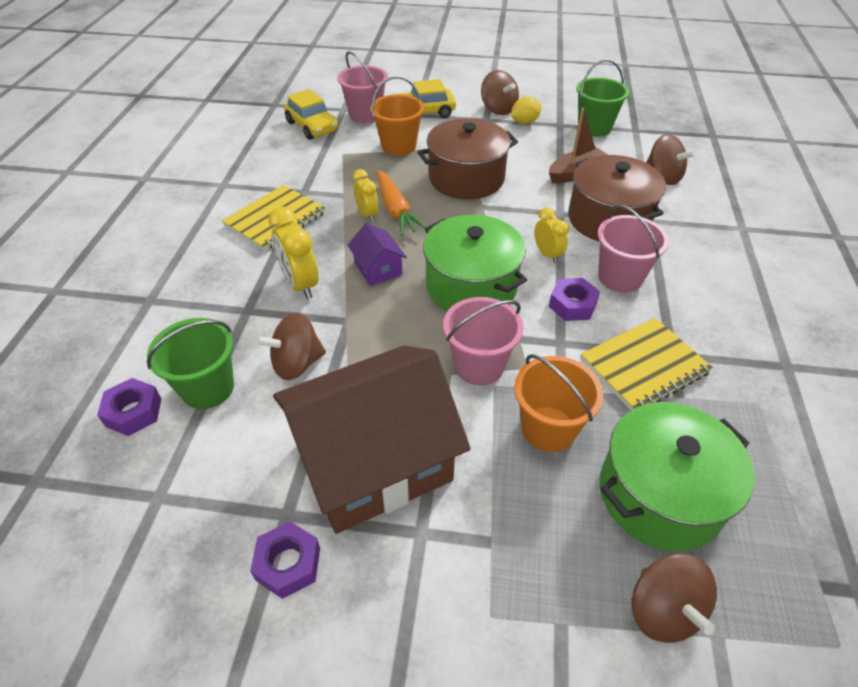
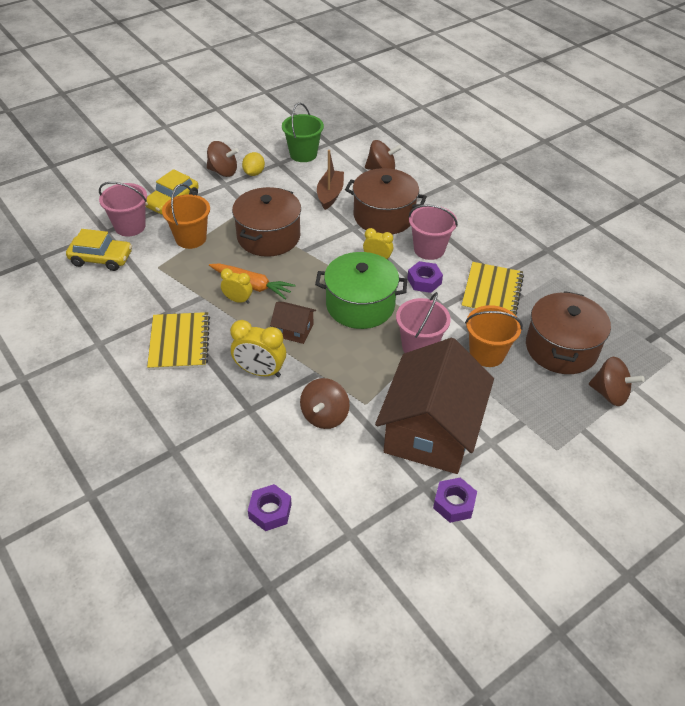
camera: 45 degrees left, 0 degrees up
green bucket [147,318,234,409] -> none
purple house [347,223,407,286] -> brown house [270,302,316,344]
green pot [600,402,755,551] -> brown pot [526,291,611,374]

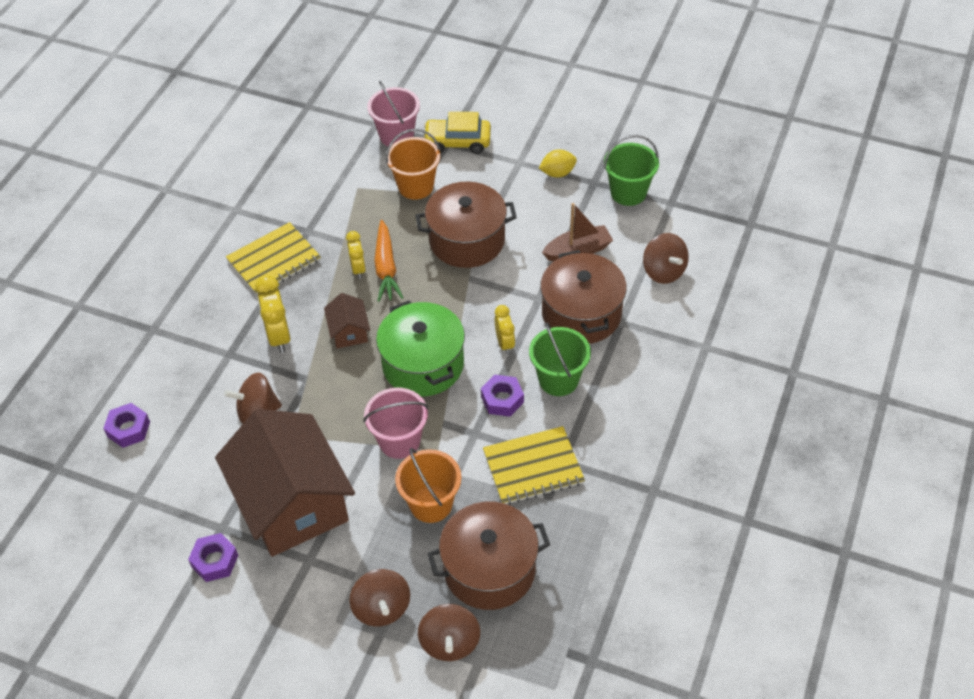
camera: 60 degrees right, 5 degrees up
yellow car [66,229,132,271] -> none
brown spinning top [207,141,239,177] -> brown spinning top moved to [350,569,410,626]
brown house [375,338,494,474] -> brown house turned 75 degrees clockwise [215,409,355,557]
pink bucket [409,204,458,260] -> green bucket [529,323,591,396]

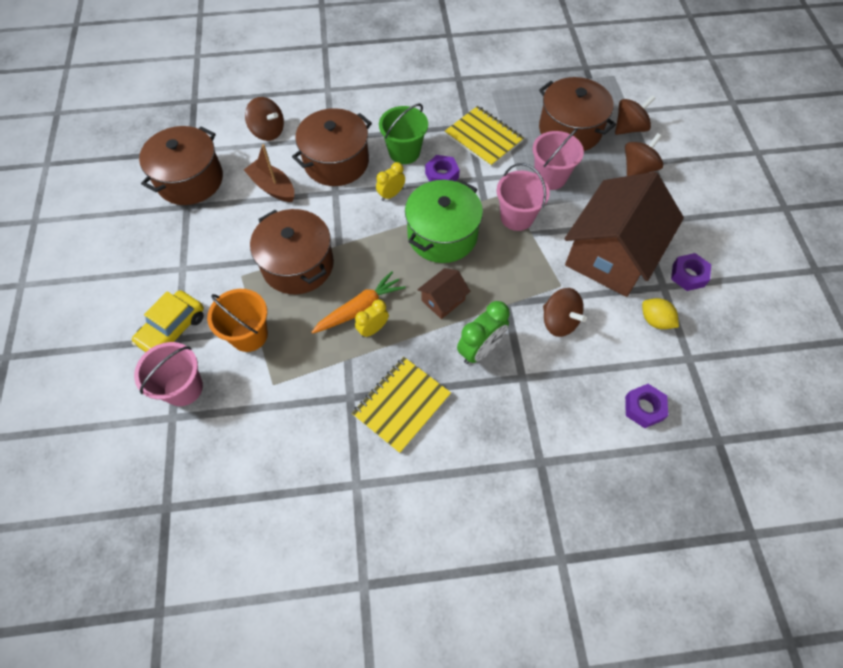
camera: 120 degrees left, 10 degrees up
yellow notebook [226,222,321,295] -> yellow notebook turned 75 degrees counterclockwise [352,357,451,453]
yellow clock [255,275,291,353] -> green clock [457,301,510,364]
orange bucket [395,448,462,523] -> pink bucket [532,128,584,190]
yellow car [423,112,491,154] -> yellow car turned 60 degrees clockwise [132,290,204,352]
yellow lemon [539,149,577,178] -> yellow lemon moved to [642,298,679,329]
green bucket [604,135,659,206] -> brown pot [139,126,223,205]
brown spinning top [643,233,689,284] -> brown spinning top turned 90 degrees clockwise [245,97,284,141]

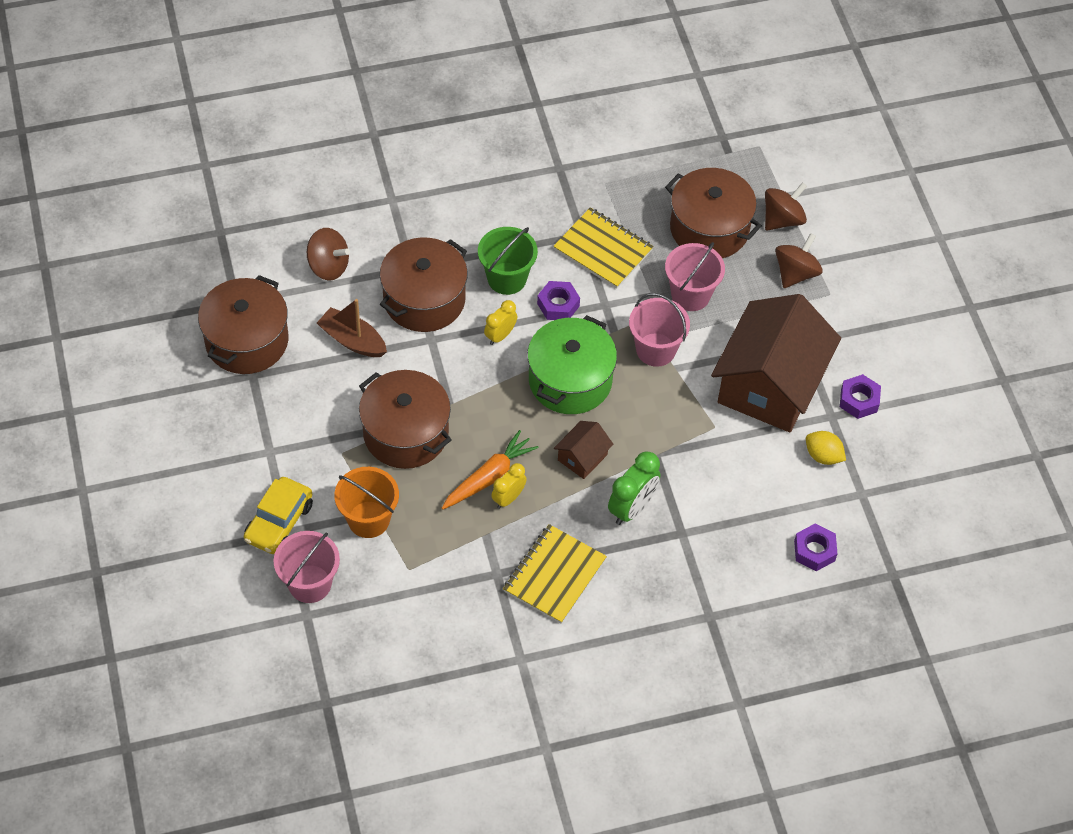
camera: 10 degrees left, 5 degrees down
brown spinning top [543,288,587,337] -> none

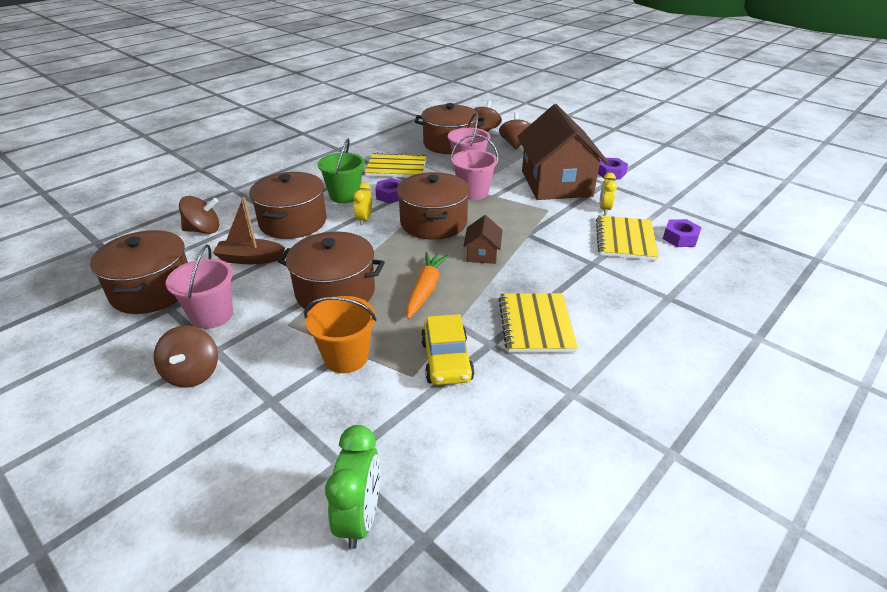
camera: 30 degrees left, 20 degrees down
yellow car [244,477,313,554] -> yellow car moved to [421,314,474,385]
pink bucket [273,531,340,603] -> pink bucket moved to [166,244,233,329]
yellow clock [491,463,527,509] -> yellow clock moved to [600,173,617,215]
green pot [527,315,617,414] -> brown pot [397,172,470,240]
green clock [608,451,661,525] -> green clock moved to [325,425,380,549]
yellow lemon [806,431,846,465] -> none
none -> brown spinning top [154,325,218,388]
none -> yellow notebook [596,215,659,261]

